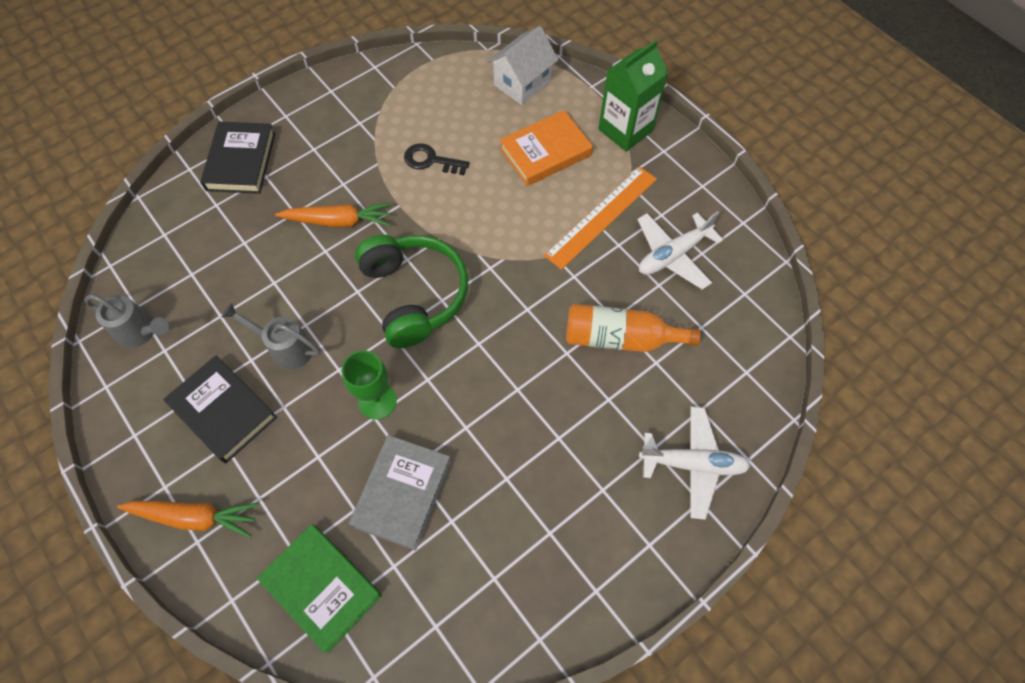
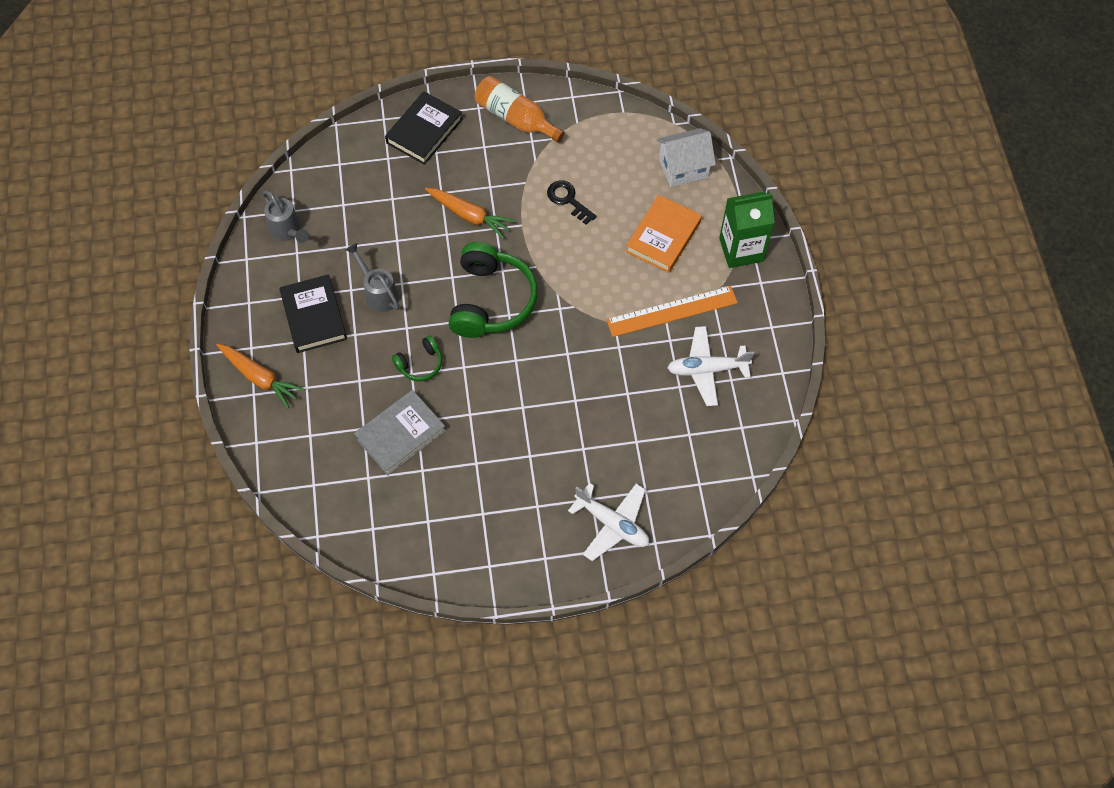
camera: 30 degrees right, 0 degrees up
green book [257,524,382,653] -> none
green goblet [342,350,397,420] -> green headphones [392,335,442,381]
orange book [500,110,593,186] -> orange book turned 60 degrees counterclockwise [626,195,702,273]
orange bottle [566,304,701,352] -> orange bottle moved to [475,76,565,143]

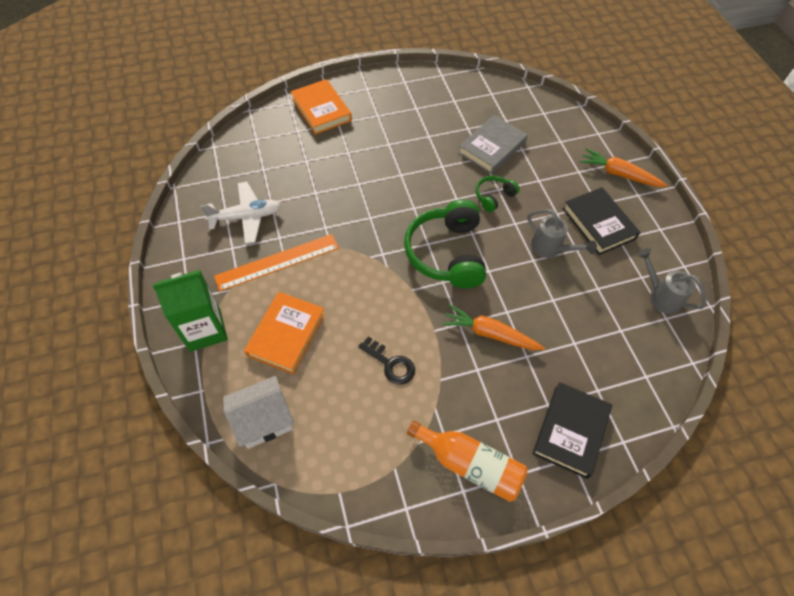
camera: 170 degrees right, 5 degrees down
white plane [568,482,649,561] -> orange book [291,79,352,135]

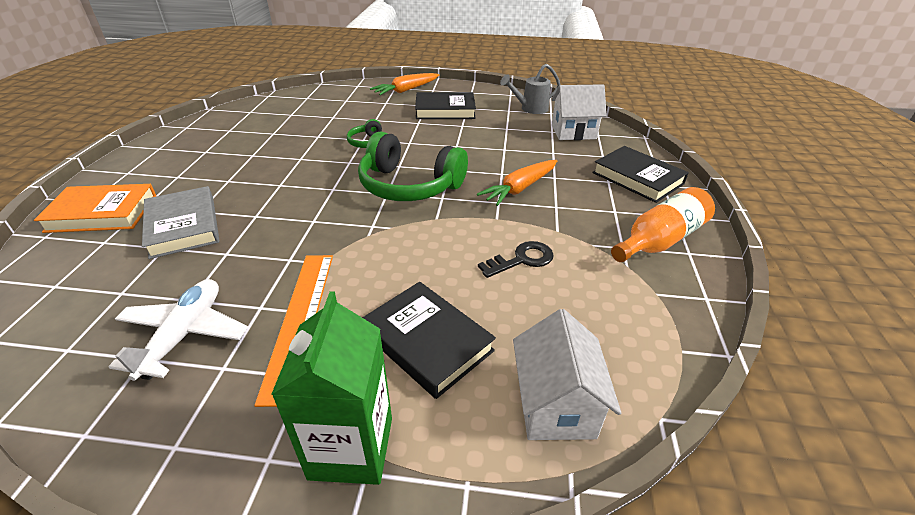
camera: 65 degrees left, 20 degrees down
orange book [244,292,325,374] -> black book [362,282,496,399]
grey book [458,115,528,174] -> grey book moved to [142,186,219,259]
grey watering can [527,209,597,258] -> none
none -> white house [551,84,607,140]

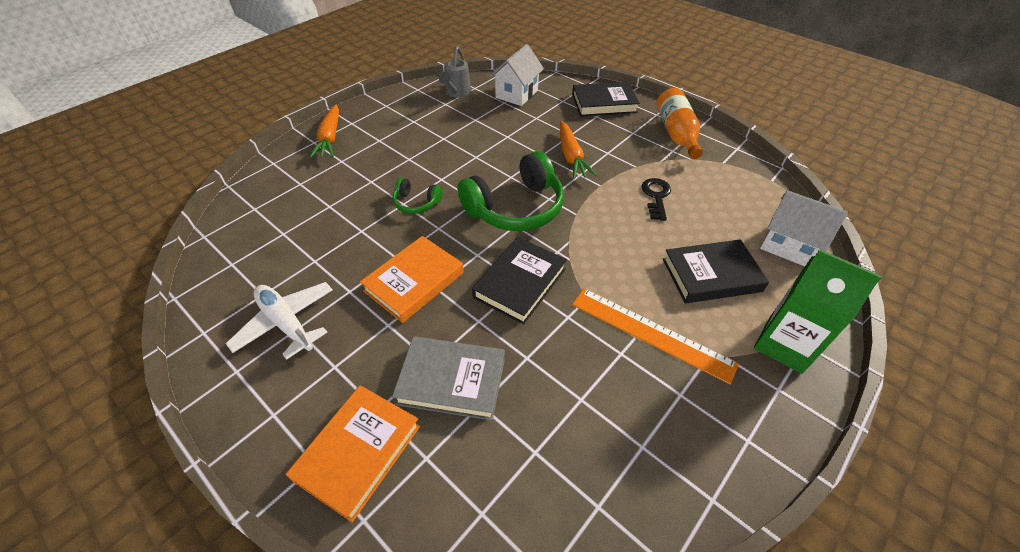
camera: 55 degrees left, 10 degrees up
white plane [109,279,248,381] -> white plane moved to [226,282,333,360]
black book [415,92,476,119] -> black book moved to [472,237,567,325]
none -> orange book [360,236,464,323]

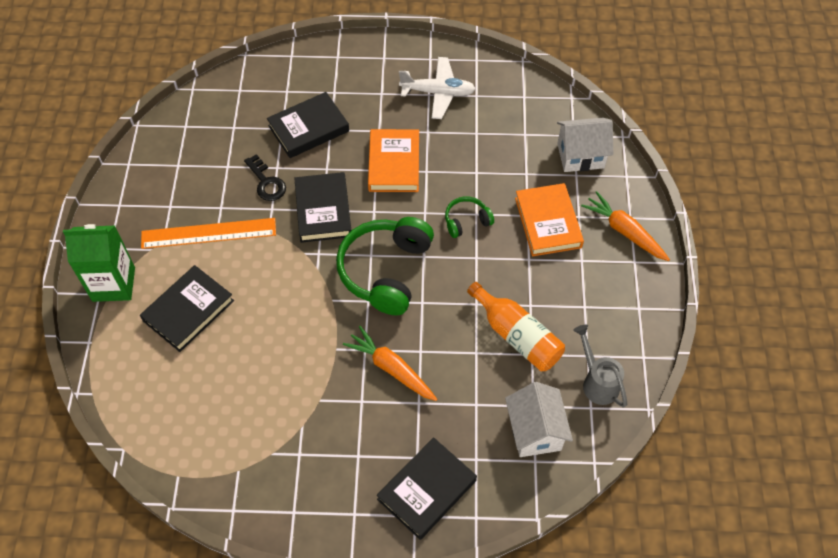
camera: 140 degrees right, 10 degrees up
orange book [286,385,420,522] -> orange book moved to [515,183,584,256]
grey book [392,336,505,420] -> black book [267,92,349,158]
black key [642,178,671,221] -> black key moved to [244,154,286,201]
orange bottle [656,88,703,159] -> orange bottle moved to [467,282,565,371]
white house [760,190,848,266] -> white house moved to [557,118,613,172]

